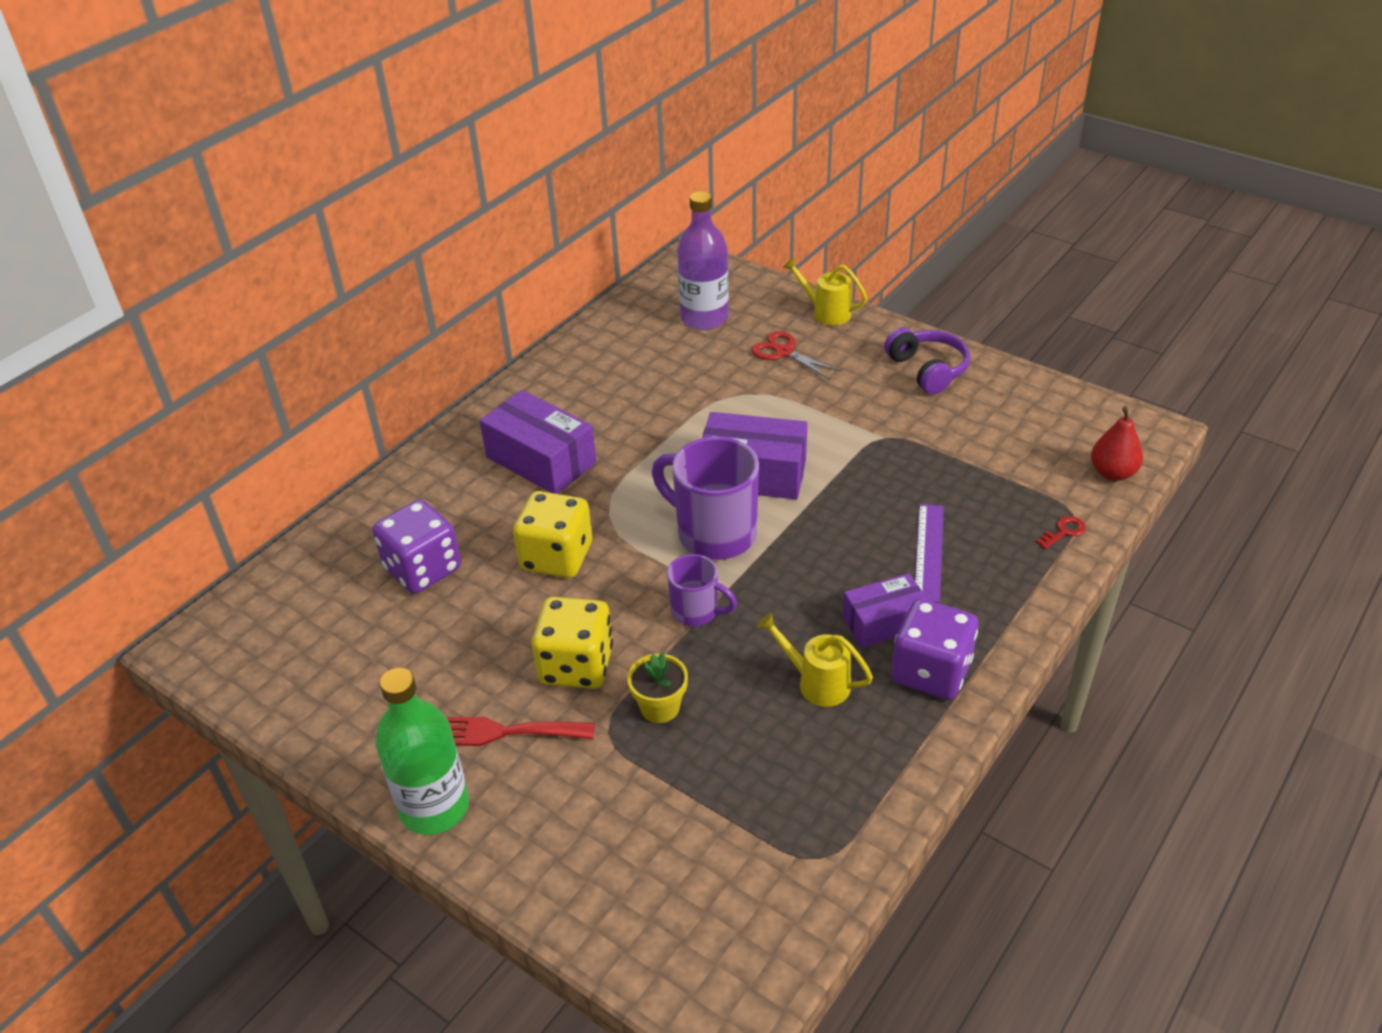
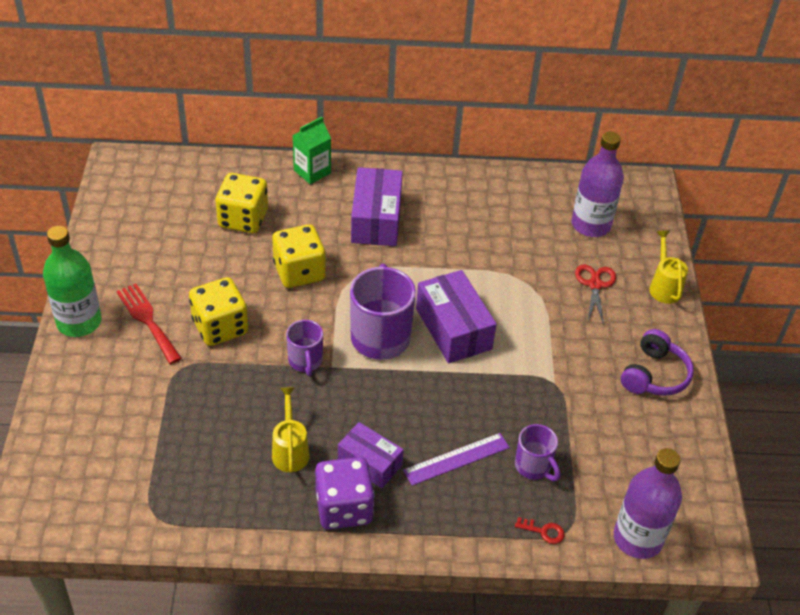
camera: 50 degrees right, 5 degrees up
purple dice [373,500,461,594] -> yellow dice [215,173,268,233]
yellow flower pot [627,653,688,723] -> none
red pear [1091,406,1143,481] -> purple bottle [614,448,682,559]
none -> green carton [293,117,331,184]
none -> purple mug [515,424,560,481]

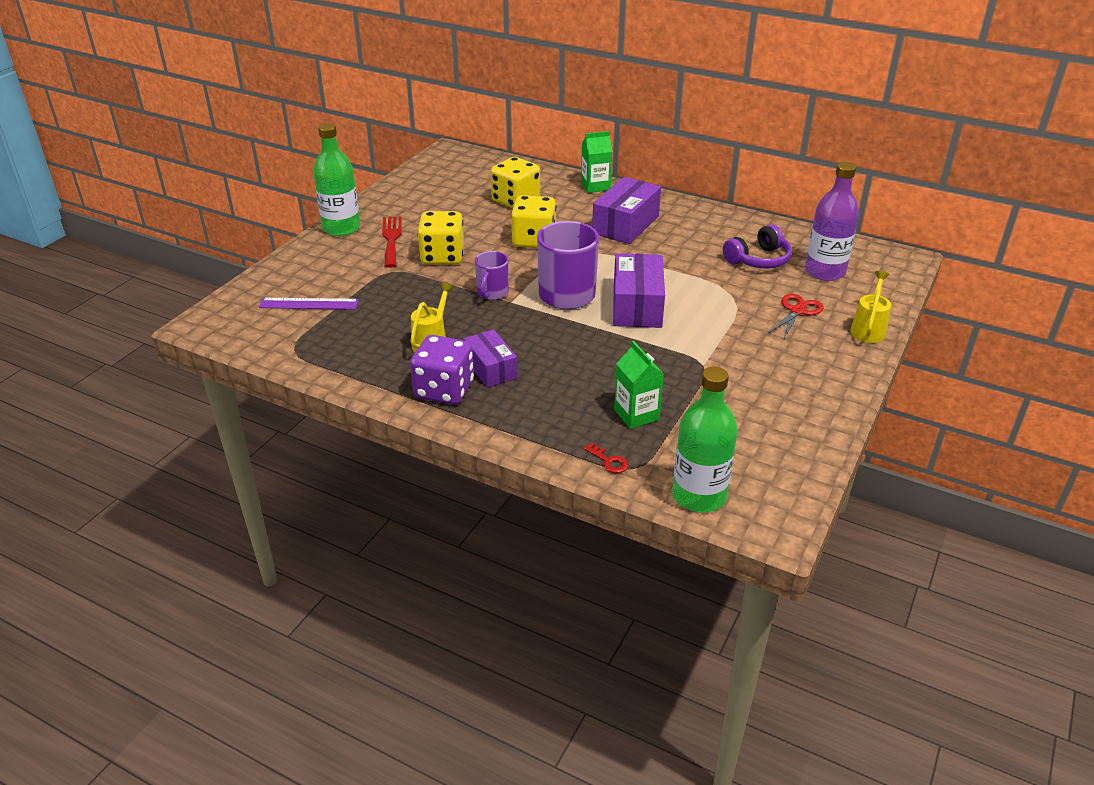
camera: 30 degrees right, 10 degrees down
purple ruler [403,433,510,486] -> purple ruler moved to [259,298,359,310]
purple mug [515,424,560,481] -> green carton [614,341,664,429]
purple bottle [614,448,682,559] -> green bottle [672,367,738,513]
purple headphones [621,329,694,396] -> purple headphones moved to [723,224,792,268]

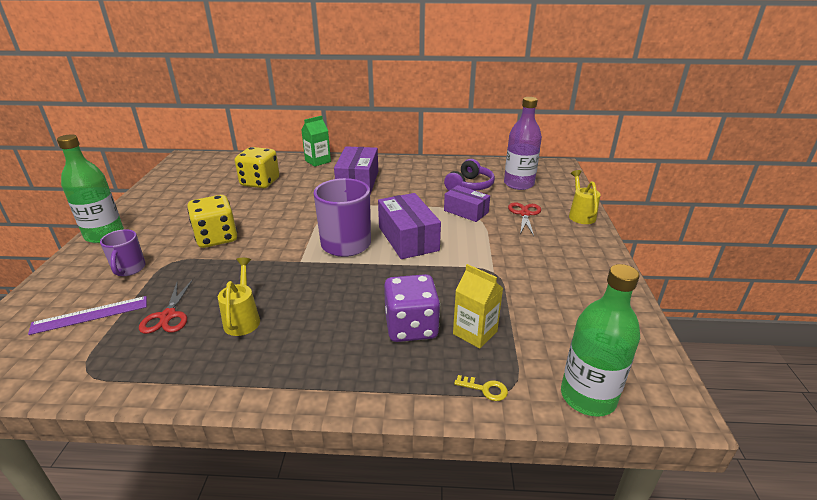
camera: 25 degrees left, 5 degrees down
red fork [382,217,402,268] -> none
purple dice [410,335,474,405] -> purple dice moved to [384,274,440,342]
purple box [464,329,517,388] -> purple box moved to [444,185,490,222]
purple mug [475,251,509,300] -> purple mug moved to [100,229,146,276]
yellow dice [511,195,556,248] -> none
red key [584,443,629,473] -> yellow key [454,375,508,401]
green carton [614,341,664,429] -> yellow carton [453,264,503,349]
none -> red scissors [139,279,193,334]

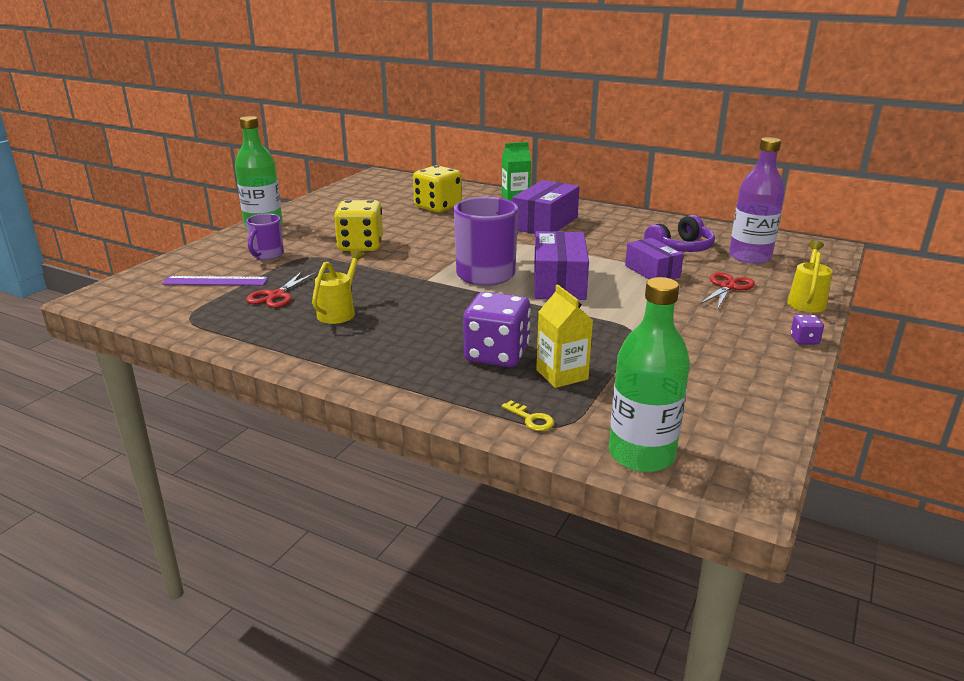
camera: 25 degrees right, 5 degrees down
none -> purple dice [790,315,824,345]

